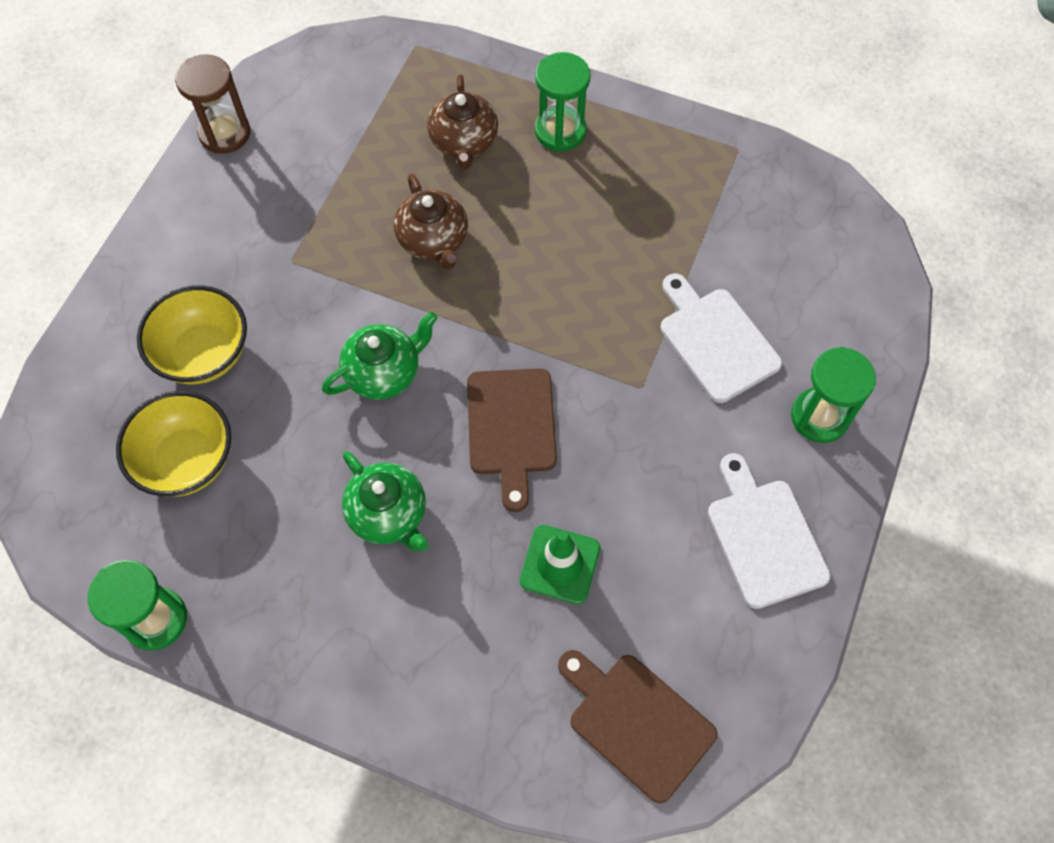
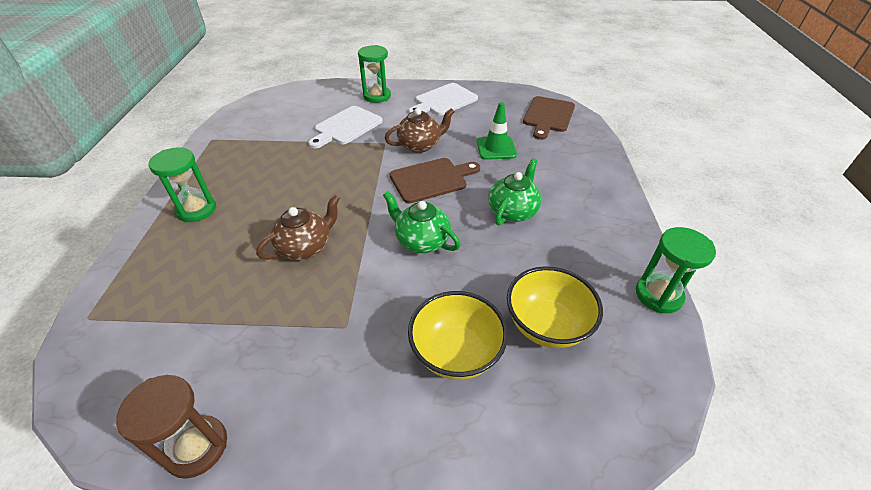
camera: 110 degrees left, 20 degrees down
brown teapot [427,74,498,170] -> brown teapot moved to [385,108,455,153]

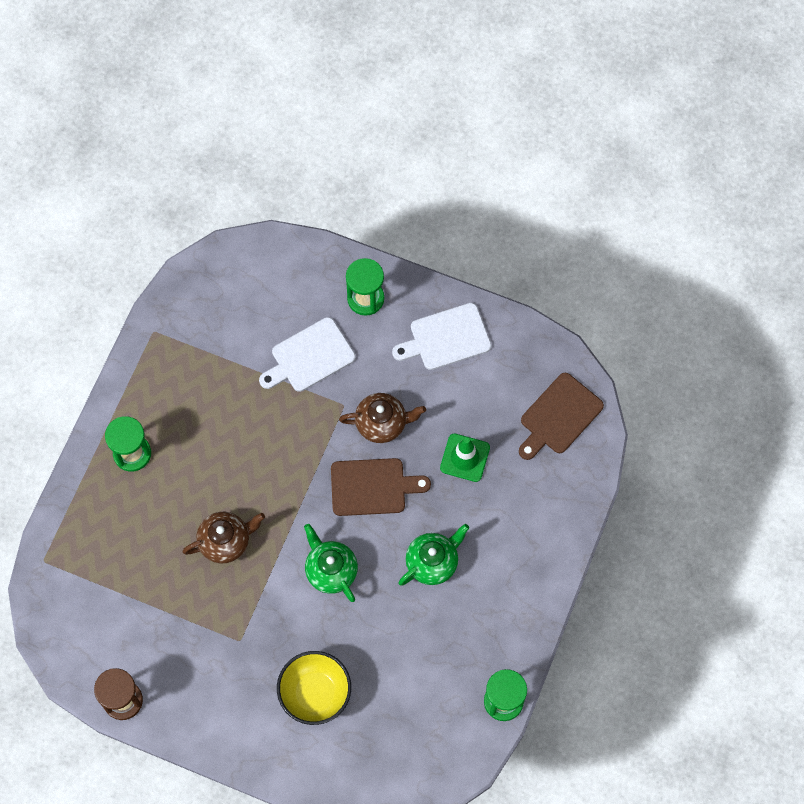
camera: 20 degrees right, 25 degrees up
yellow bowl [507,266,603,348] -> none

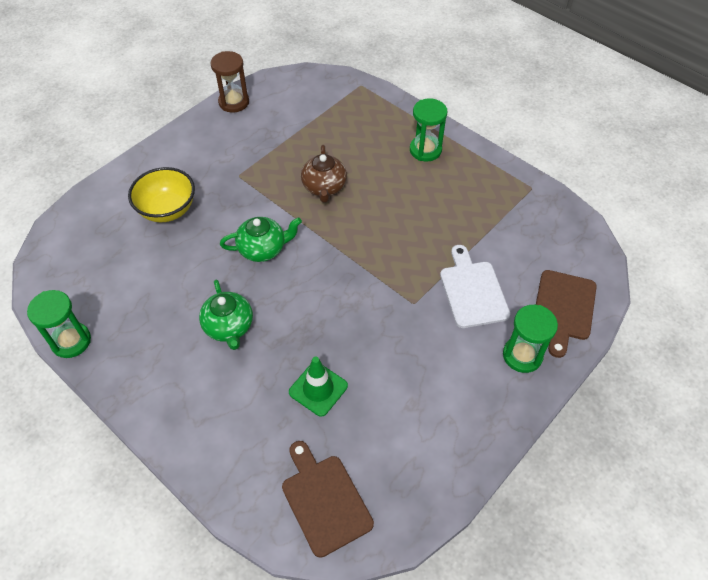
camera: 110 degrees right, 15 degrees down
brown cutting board [331,458,431,516] -> brown cutting board moved to [536,270,597,358]
brown teapot [339,393,426,443] -> none
white cutting board [392,303,491,370] -> none

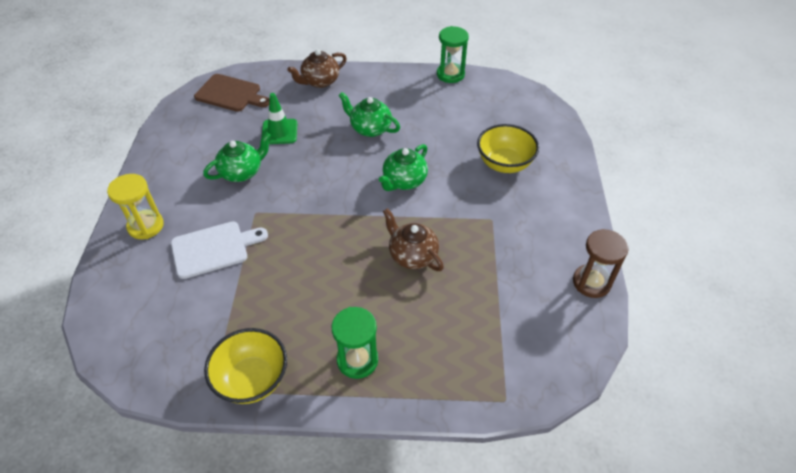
camera: 140 degrees right, 5 degrees down
white cutting board [440,245,510,328] -> white cutting board turned 60 degrees counterclockwise [171,221,268,279]
green hourglass [503,305,558,373] -> yellow hourglass [107,174,164,239]
brown cutting board [536,270,597,358] -> none
none -> green teapot [203,133,271,182]
none -> yellow bowl [204,328,287,404]
none -> brown teapot [287,49,347,88]

